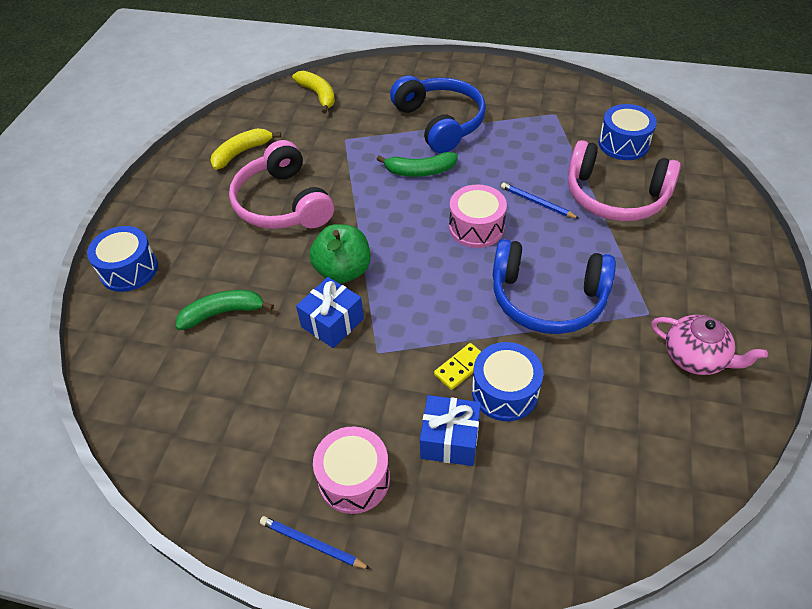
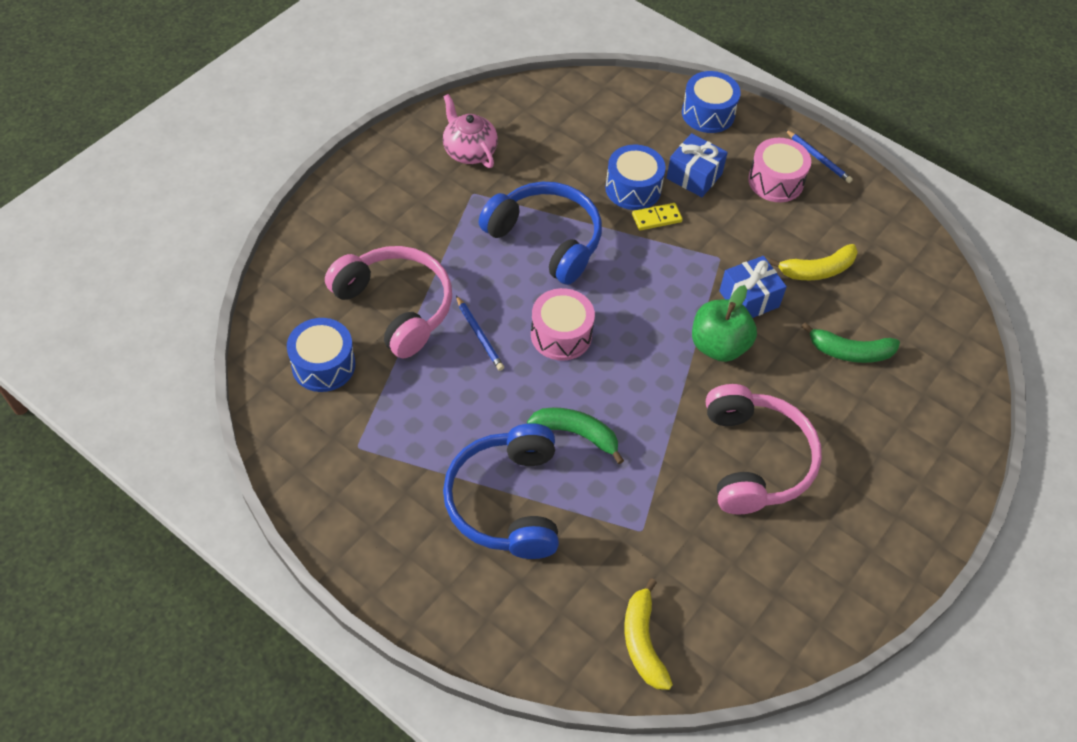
camera: 160 degrees left, 5 degrees up
blue drum [87,226,158,292] -> blue drum moved to [682,71,741,133]
yellow banana [211,128,281,170] -> yellow banana moved to [769,244,858,280]

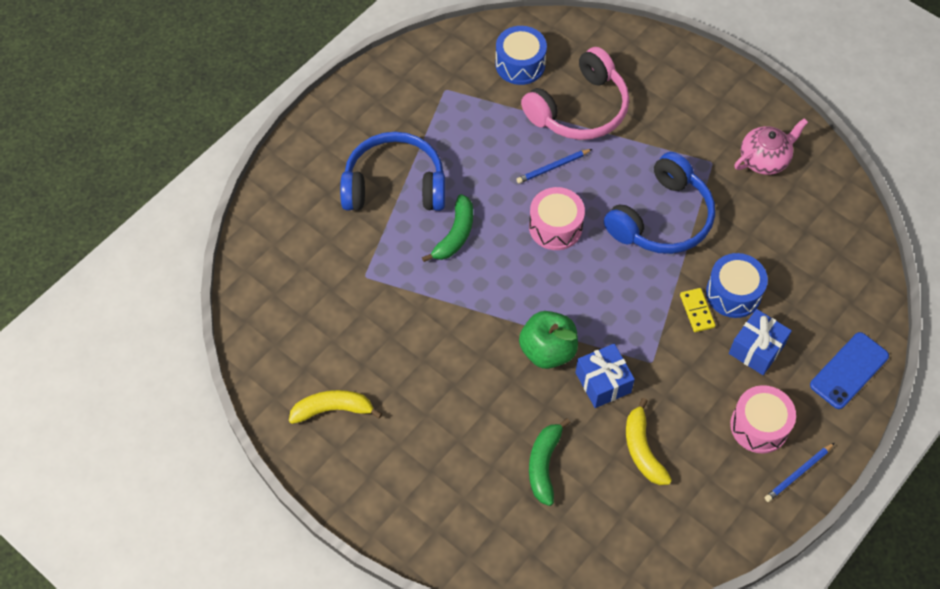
camera: 95 degrees right, 5 degrees up
yellow banana [624,579,673,690] -> yellow banana moved to [289,390,382,424]
blue drum [682,71,741,133] -> blue phone [810,332,889,409]
pink headphones [706,384,822,515] -> none

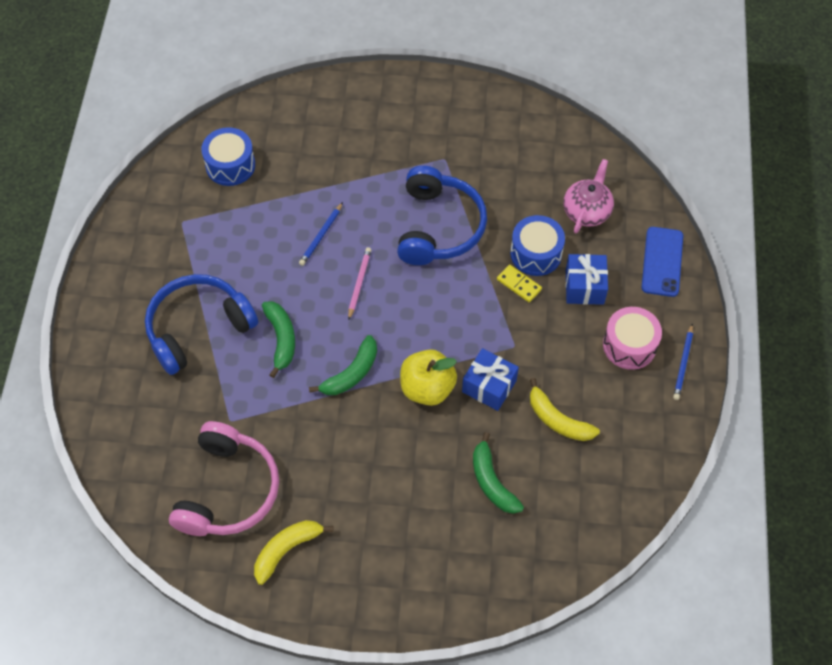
camera: 35 degrees left, 0 degrees up
green apple [519,311,578,369] -> yellow apple [400,349,457,406]
pink headphones [521,47,629,140] -> pink headphones moved to [169,421,279,536]
pink drum [529,187,585,250] -> pink pencil [348,247,371,320]
pink teapot [734,118,808,175] -> pink teapot moved to [563,159,614,234]
none -> green banana [309,335,377,395]

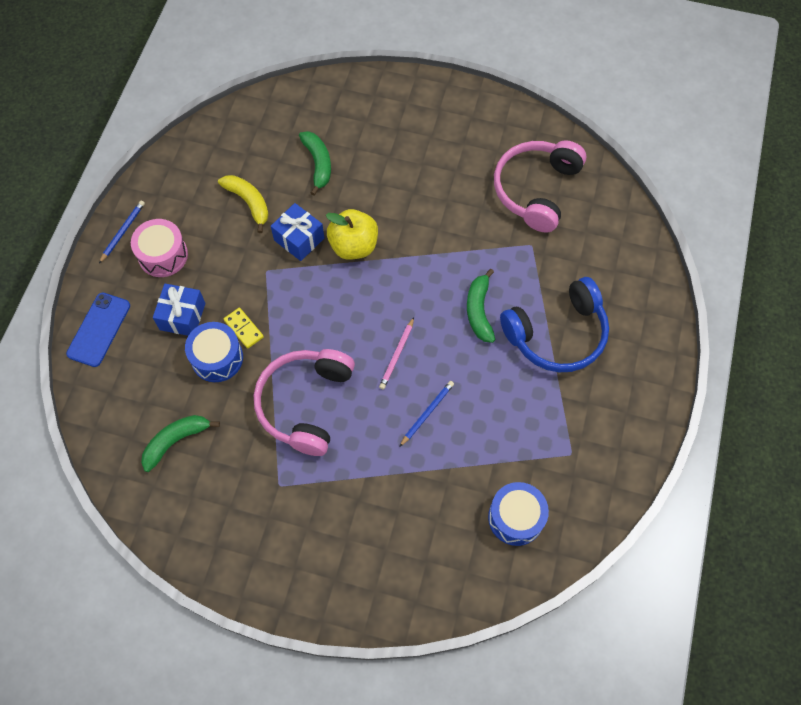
camera: 170 degrees left, 5 degrees up
yellow banana [254,520,334,585] -> none
green banana [309,335,377,395] -> green banana moved to [141,415,220,472]
blue headphones [397,166,487,265] -> pink headphones [254,349,355,456]
pink teapot [563,159,614,234] -> none

